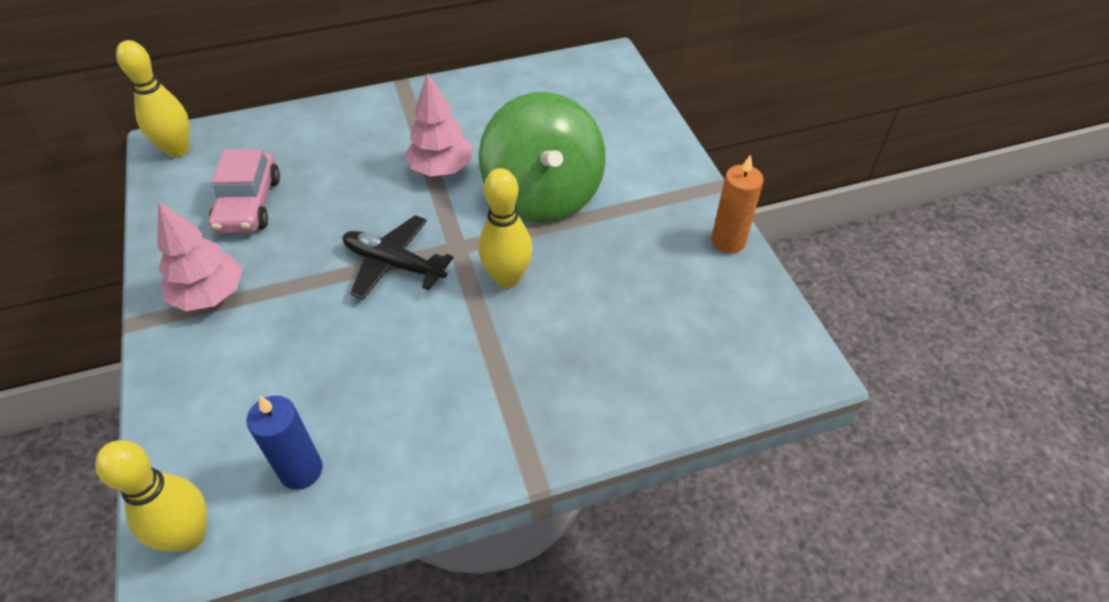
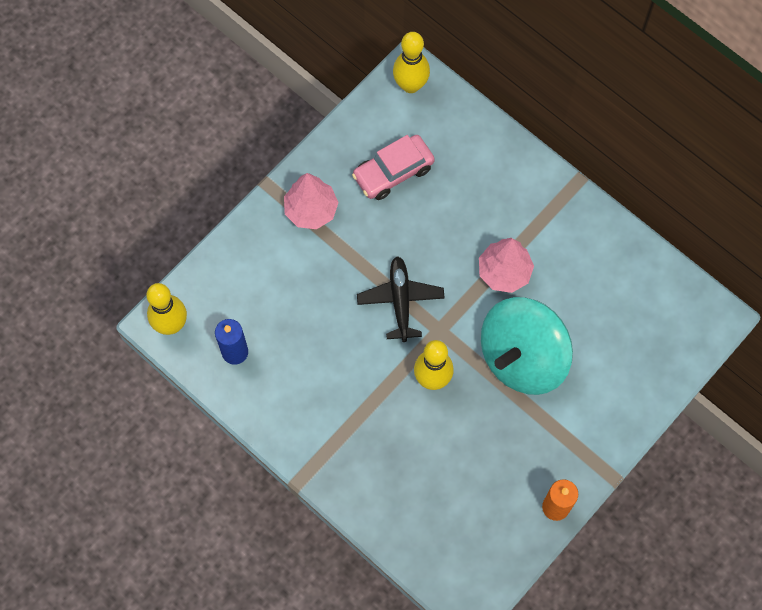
camera: 60 degrees right, 20 degrees up
green spinning top [479,92,606,223] -> turquoise spinning top [481,297,573,395]

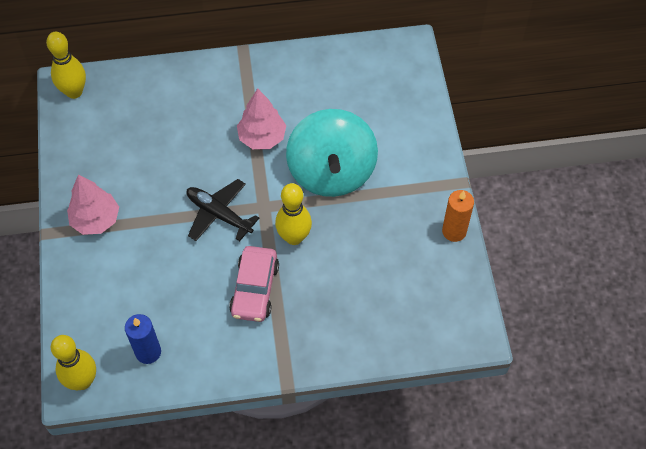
camera: 50 degrees left, 10 degrees down
pink car [352,135,435,200] -> pink car moved to [229,246,279,322]

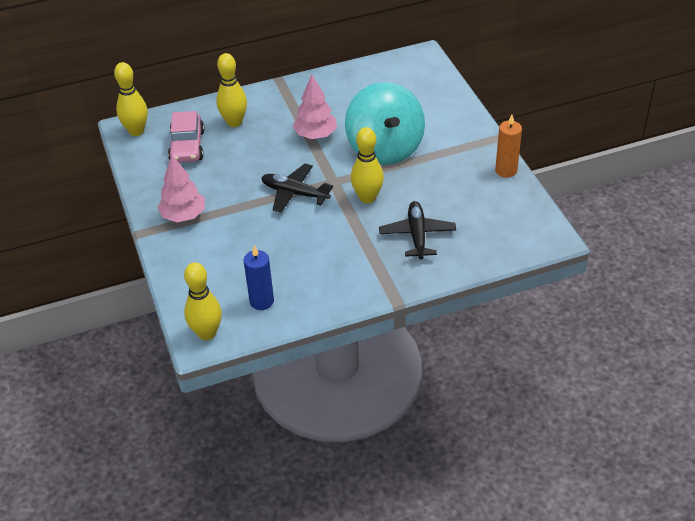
camera: 10 degrees left, 15 degrees down
pink car [229,246,279,322] -> pink car moved to [168,111,205,163]
none -> yellow bowling pin [216,53,247,127]
none -> black plane [379,201,456,259]

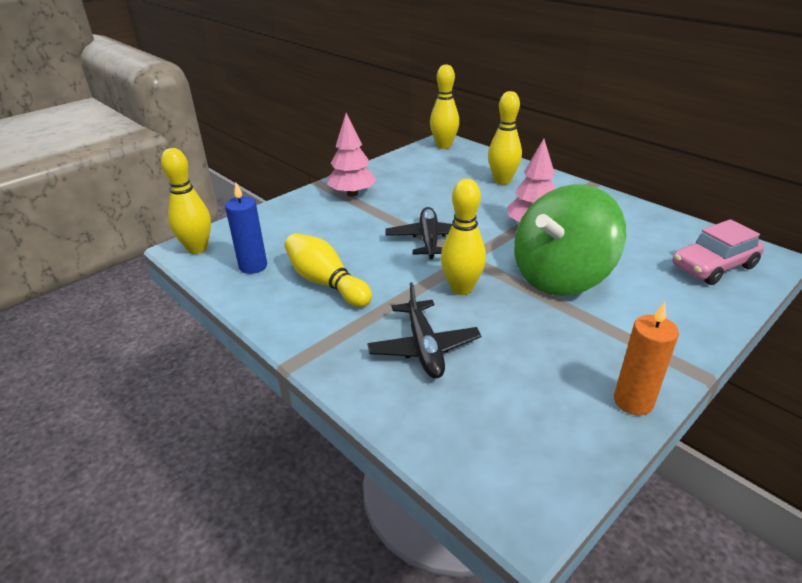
camera: 65 degrees right, 10 degrees down
pink car [168,111,205,163] -> pink car moved to [673,219,764,285]
turquoise spinning top [345,82,425,165] -> green spinning top [514,184,626,296]
black plane [379,201,456,259] -> black plane turned 105 degrees clockwise [367,282,481,379]
none -> yellow bowling pin [284,233,372,307]

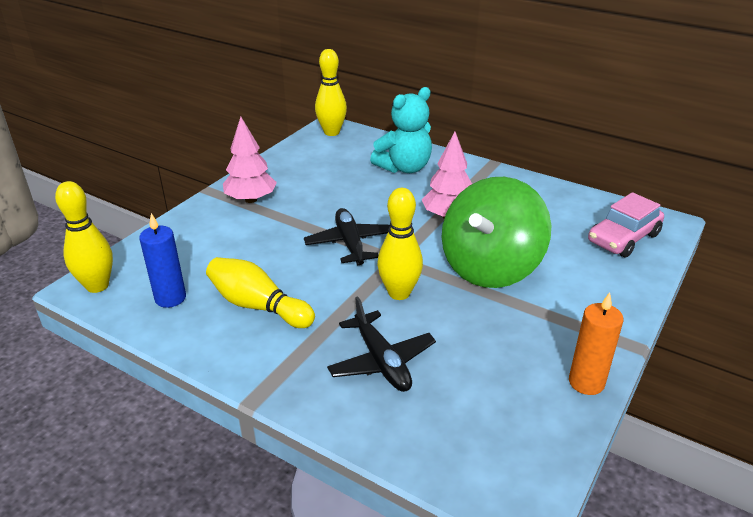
camera: 15 degrees left, 0 degrees up
yellow bowling pin [488,91,522,185] -> turquoise teddy bear [370,87,432,173]

